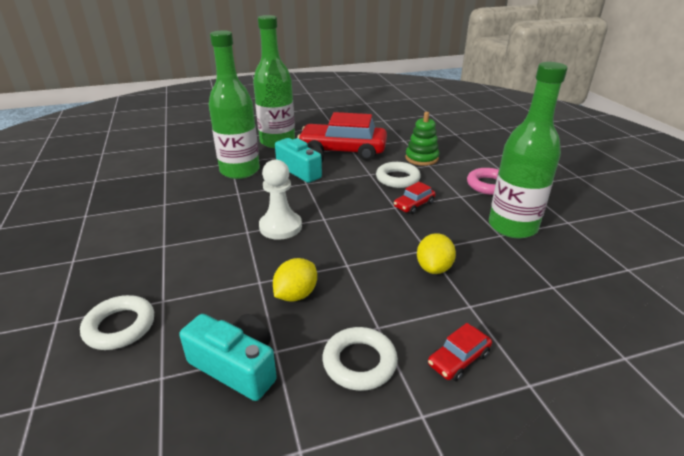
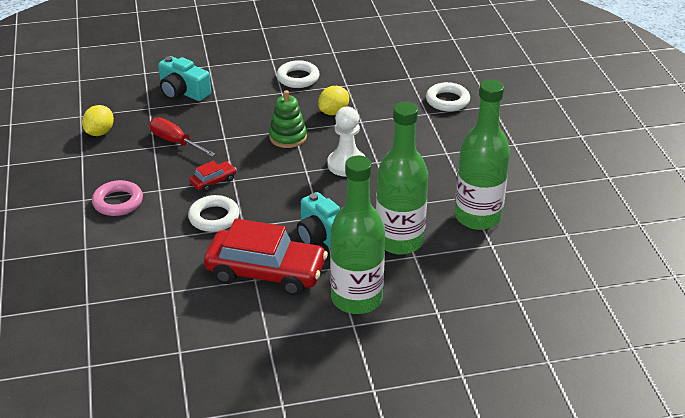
camera: 175 degrees left, 5 degrees up
turquoise camera [179,314,277,401] -> turquoise camera moved to [158,56,211,101]
green stacking toy [405,112,439,166] -> green stacking toy moved to [269,90,307,148]
yellow lemon [417,233,456,274] -> yellow lemon moved to [82,105,114,136]
red car [428,323,492,381] -> none
green bottle [489,62,568,238] -> green bottle moved to [455,80,510,230]
none -> red screwdriver [149,117,215,157]

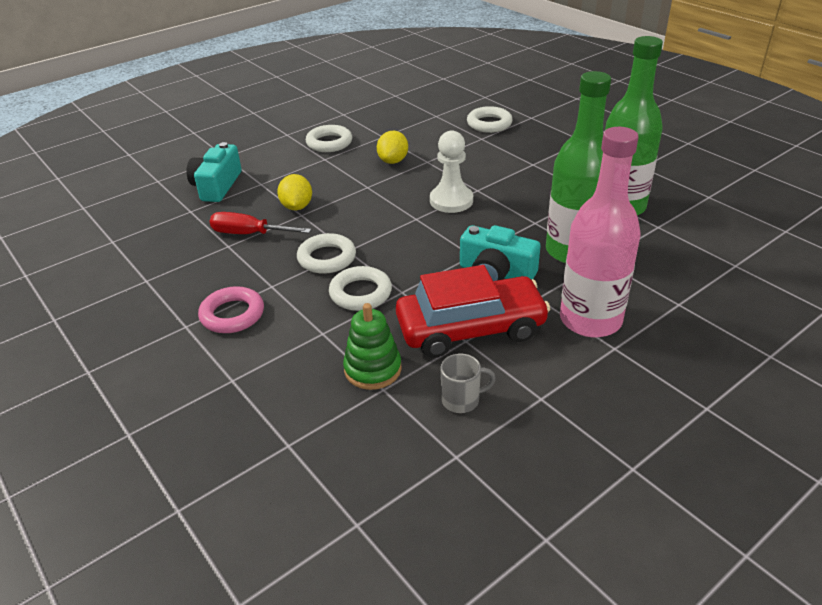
camera: 25 degrees left, 0 degrees up
yellow lemon [82,105,114,136] -> yellow lemon moved to [277,174,312,210]
turquoise camera [158,56,211,101] -> turquoise camera turned 90 degrees clockwise [186,142,242,202]
red car [189,161,237,192] -> white ring [297,233,356,274]
green stacking toy [269,90,307,148] -> green stacking toy moved to [343,303,402,390]
green bottle [330,156,385,314] -> pink bottle [560,127,641,337]
none -> grey mug [441,353,496,413]

